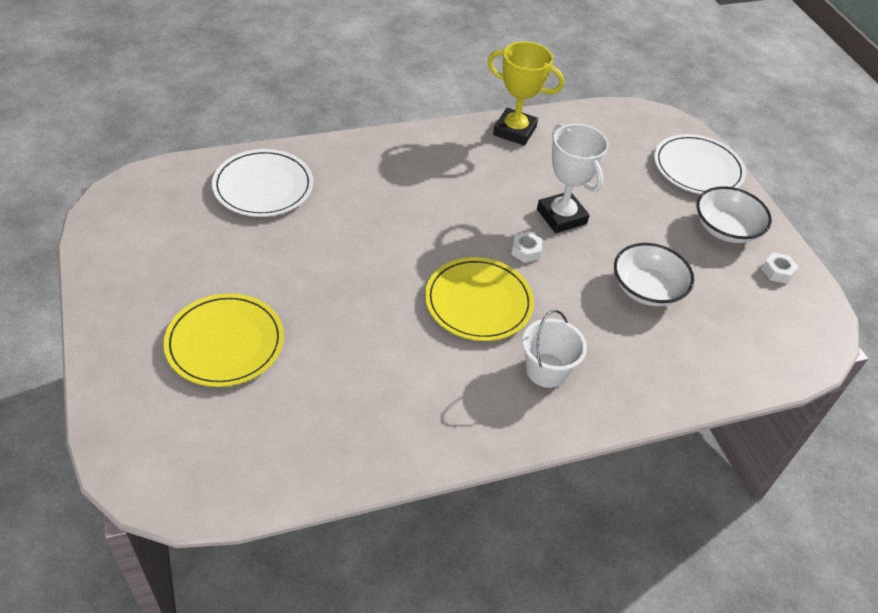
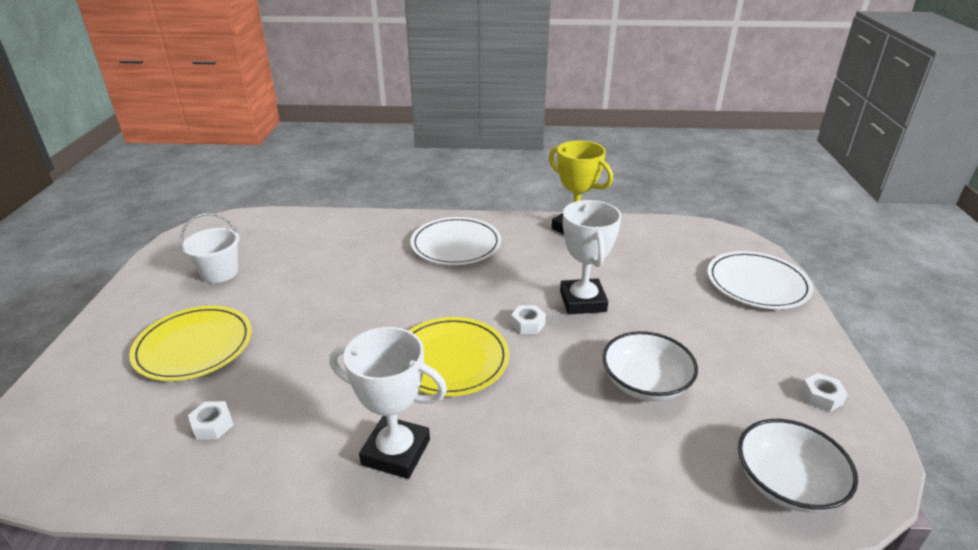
camera: 25 degrees right, 15 degrees down
white plate [212,149,313,217] -> white plate moved to [410,217,501,265]
white bucket [522,310,587,388] -> white bucket moved to [180,213,240,283]
white bowl [697,186,772,243] -> white bowl moved to [738,419,858,513]
none -> white nut [188,401,234,440]
none -> white trophy [329,327,447,479]

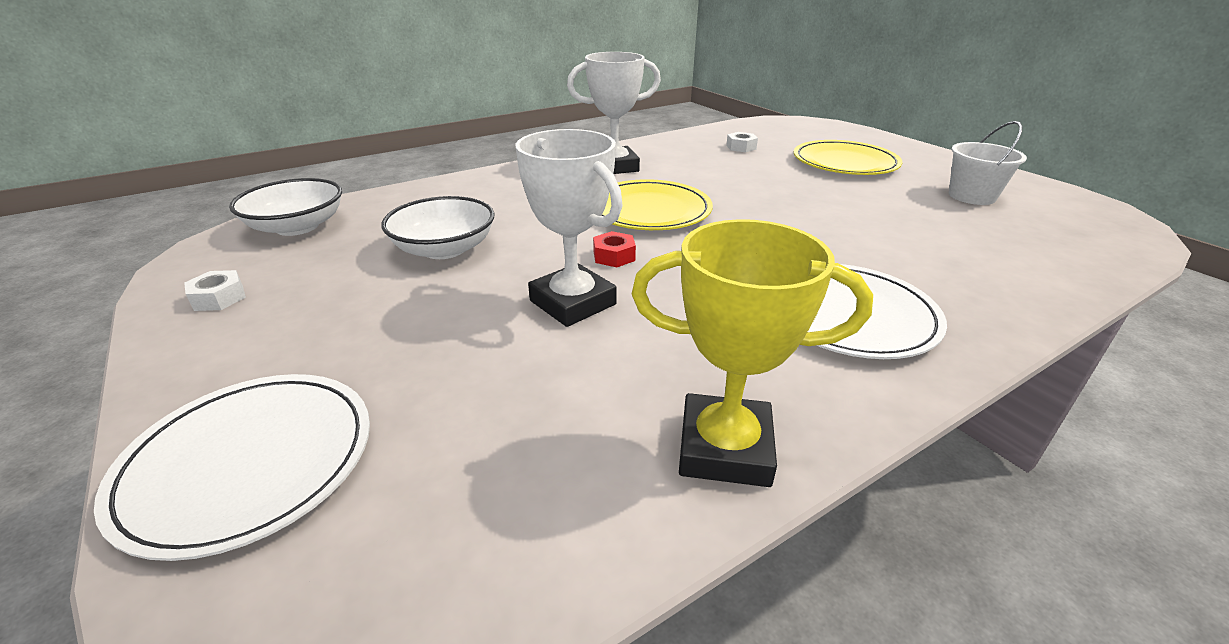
camera: 145 degrees right, 0 degrees up
white nut [511,305,546,334] -> red nut [593,231,636,267]

